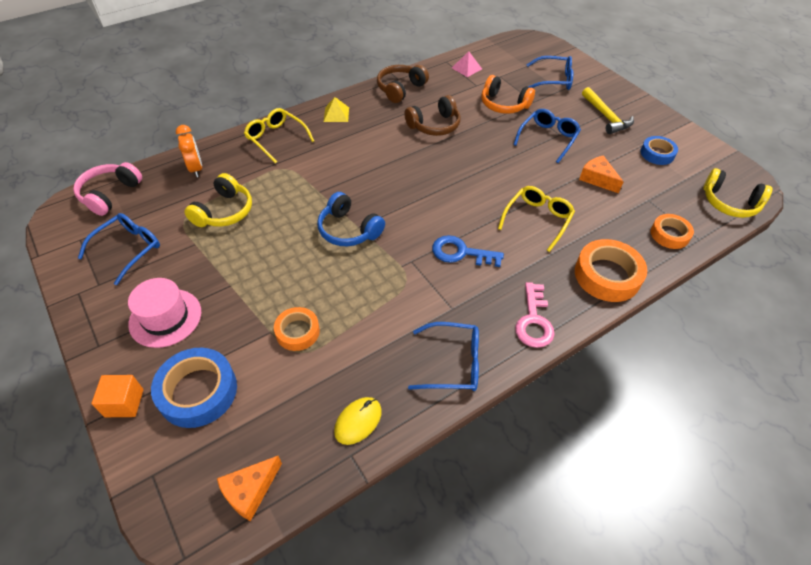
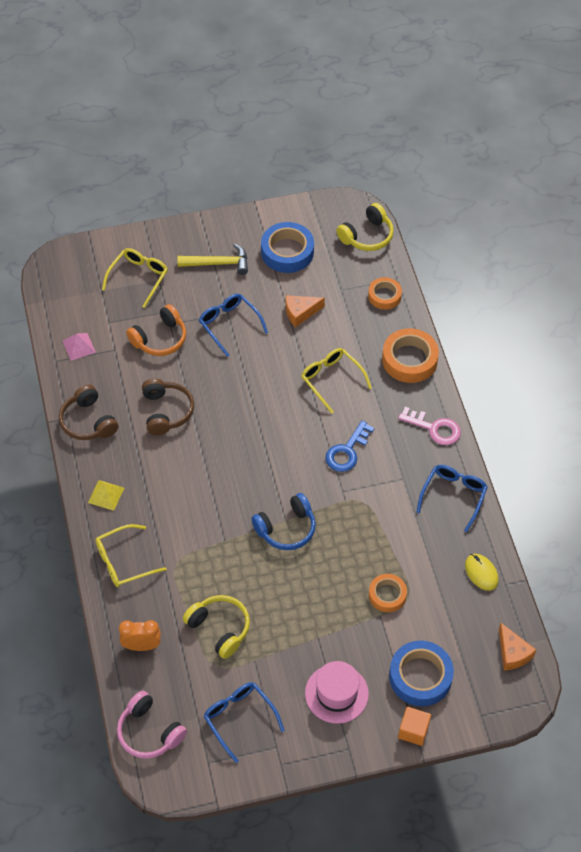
camera: 70 degrees left, 5 degrees up
blue glasses [527,56,573,90] -> yellow glasses [102,248,168,308]
blue tape [640,136,678,165] -> blue tape [261,222,314,273], size x1.62

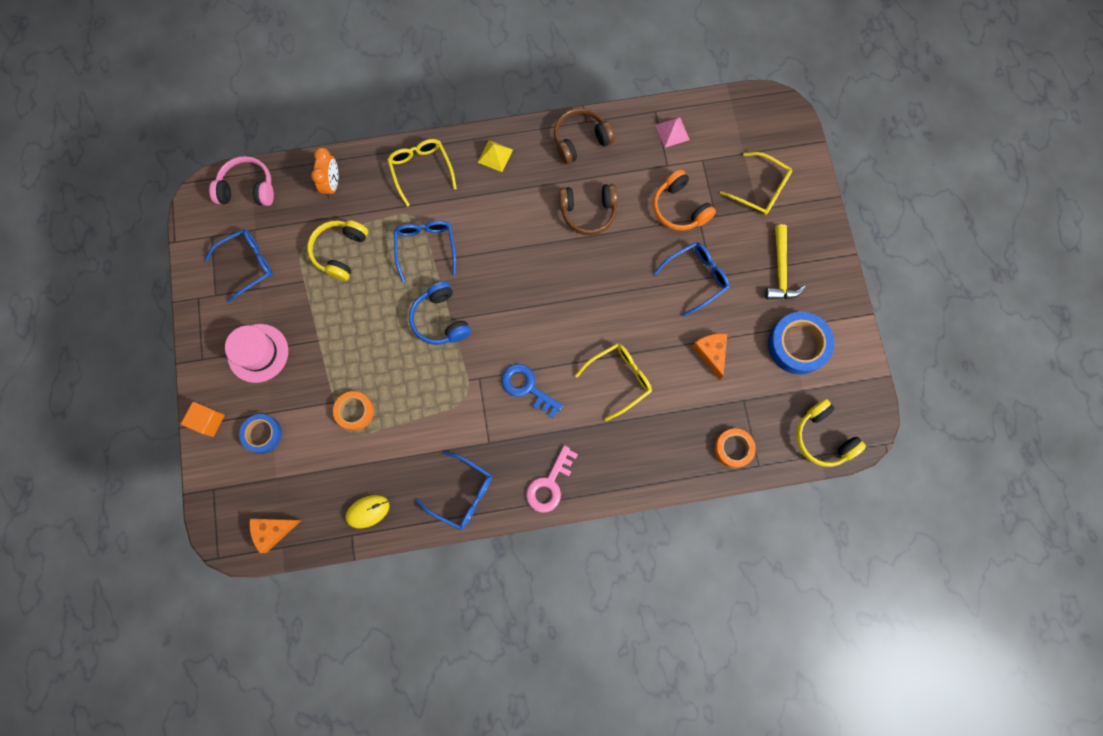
camera: 95 degrees right, 20 degrees up
pink headphones [117,691,187,759] -> pink headphones turned 45 degrees clockwise [209,156,274,206]
yellow headphones [183,595,250,659] -> yellow headphones turned 150 degrees clockwise [307,220,368,281]
orange tape [382,328,439,383] -> none
blue tape [389,641,454,706] -> blue tape [239,414,282,454], size x0.62
none -> blue glasses [394,220,456,282]

